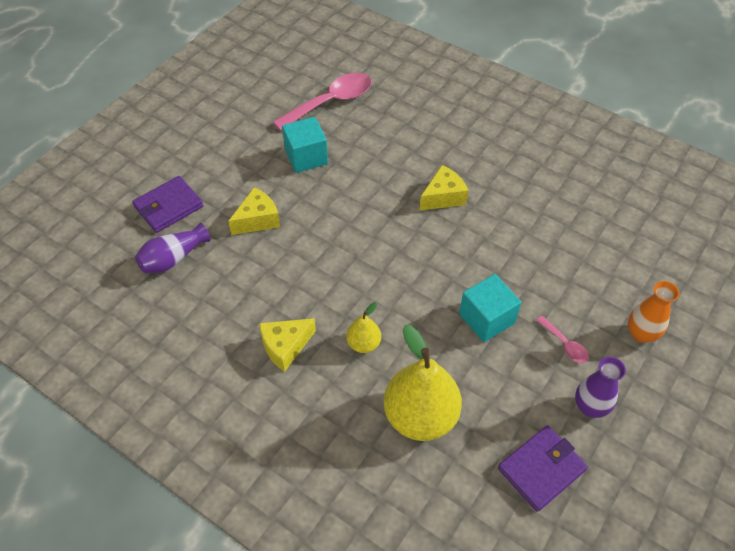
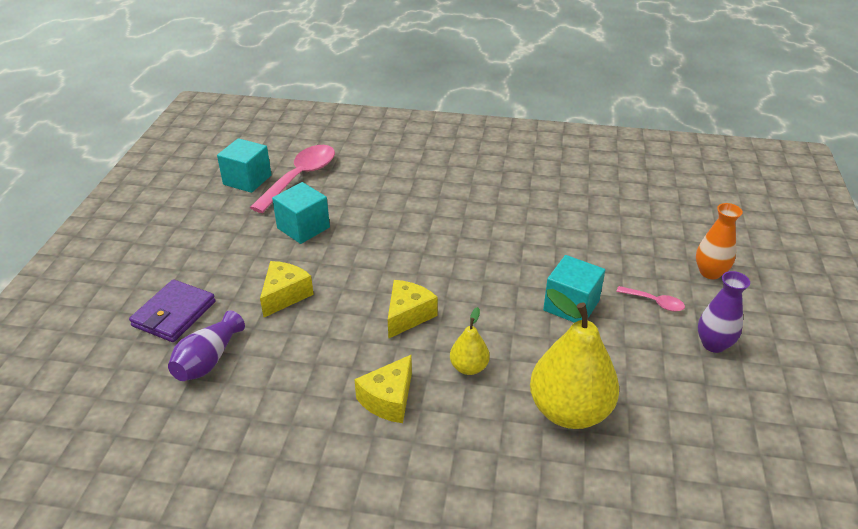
camera: 25 degrees left, 15 degrees down
yellow cheese [419,165,469,211] -> yellow cheese moved to [388,280,438,339]
purple wallet [498,425,588,512] -> none
none -> turquoise cube [217,138,272,193]

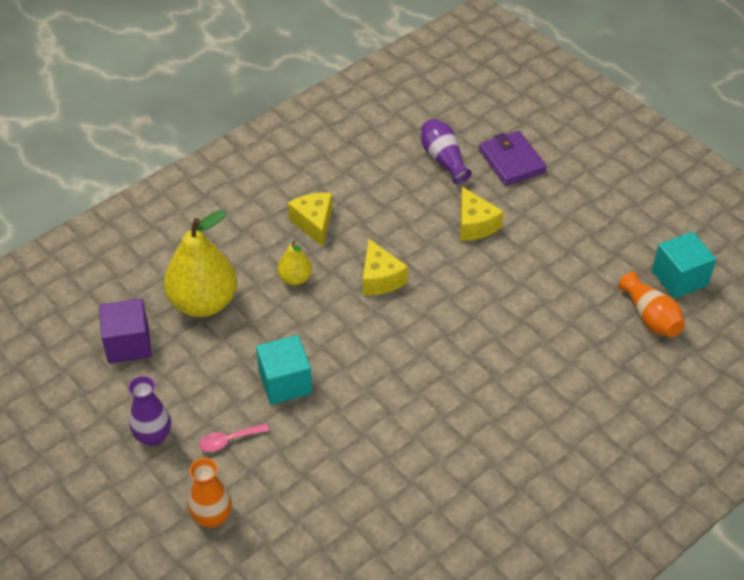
camera: 130 degrees right, 10 degrees up
pink spoon [250,145,335,213] -> orange vase [618,272,685,338]
turquoise cube [272,182,330,244] -> none
none -> purple cube [99,299,152,364]

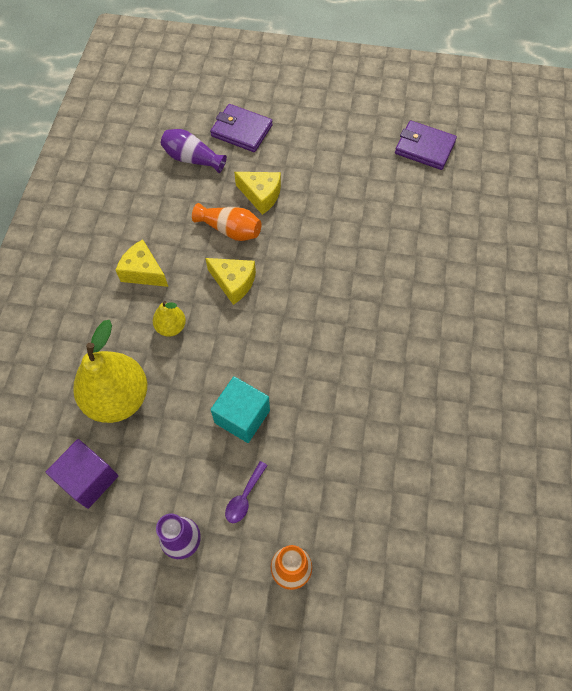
camera: 40 degrees left, 15 degrees up
pink spoon [199,423,269,452] -> purple spoon [225,461,268,523]
orange vase [618,272,685,338] -> orange vase moved to [192,203,262,241]
turquoise cube [652,232,716,298] -> purple wallet [395,120,457,170]

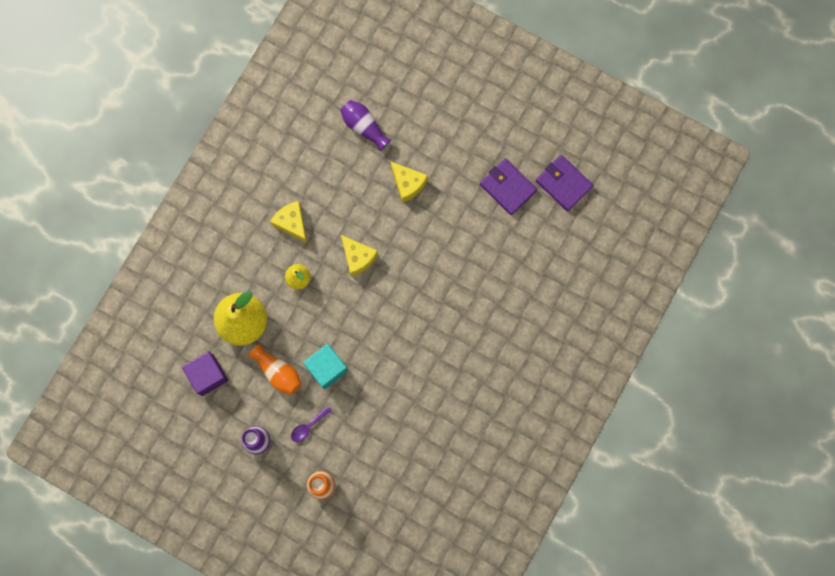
camera: 20 degrees right, 15 degrees up
orange vase [192,203,262,241] -> orange vase moved to [249,344,301,395]
purple wallet [210,104,273,152] -> purple wallet moved to [480,158,537,215]

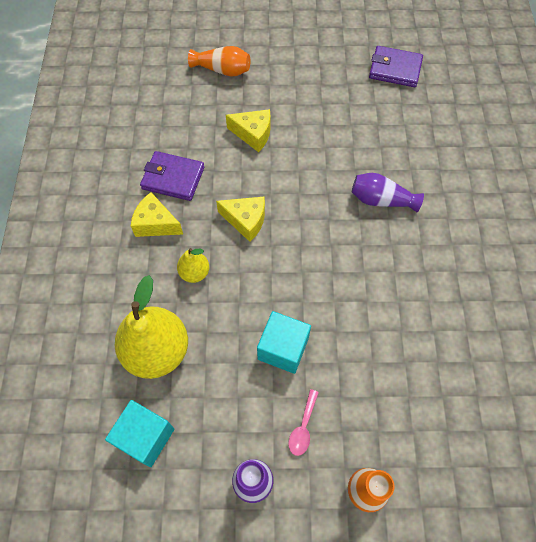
camera: 30 degrees left, 15 degrees down
purple cube [182,351,228,396] -> turquoise cube [105,400,174,467]
orange vase [249,344,301,395] -> orange vase moved to [188,46,250,77]
purple spoon [291,405,332,442] -> pink spoon [288,389,319,456]
purple vase [340,100,391,151] -> purple vase moved to [352,173,424,213]
purple wallet [480,158,537,215] -> purple wallet moved to [140,151,204,201]

